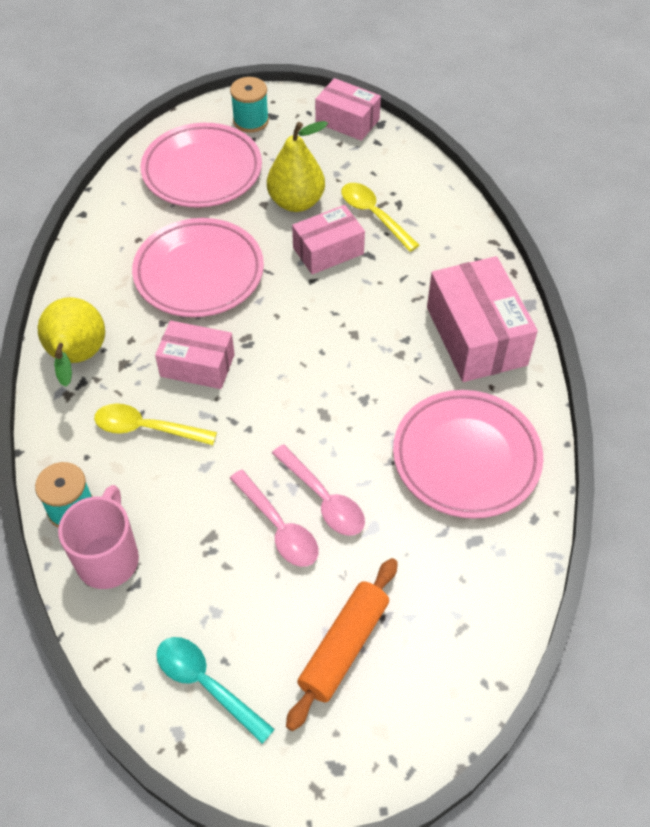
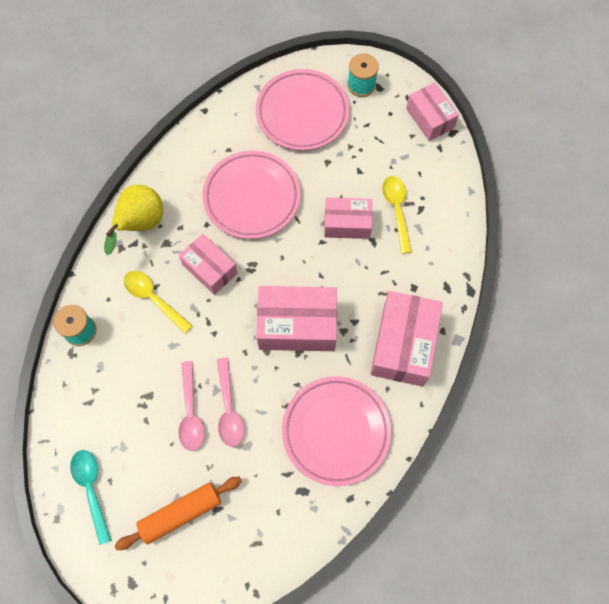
camera: 30 degrees right, 15 degrees up
pink mug [58,485,139,589] -> none
yellow pear [267,121,328,212] -> none
none -> pink box [256,286,337,351]

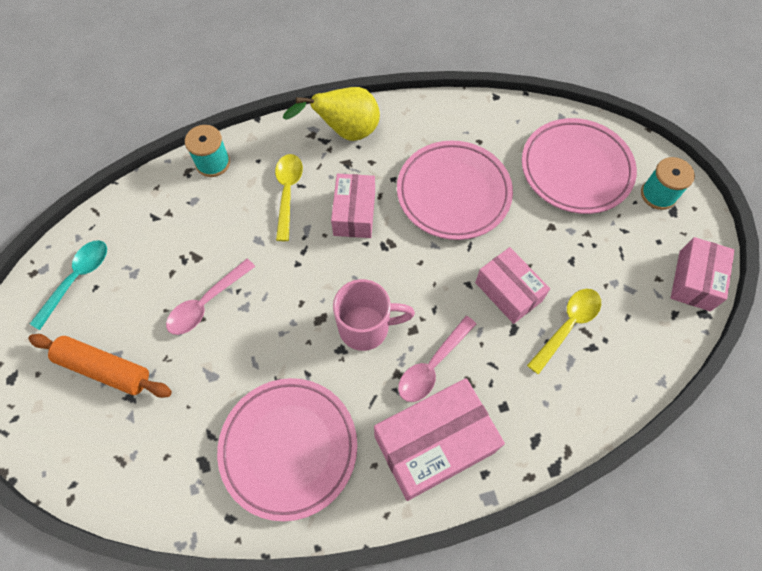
camera: 50 degrees right, 5 degrees down
pink spoon [217,357,245,447] -> pink spoon moved to [398,316,476,402]
pink box [256,286,337,351] -> pink mug [333,279,415,351]

